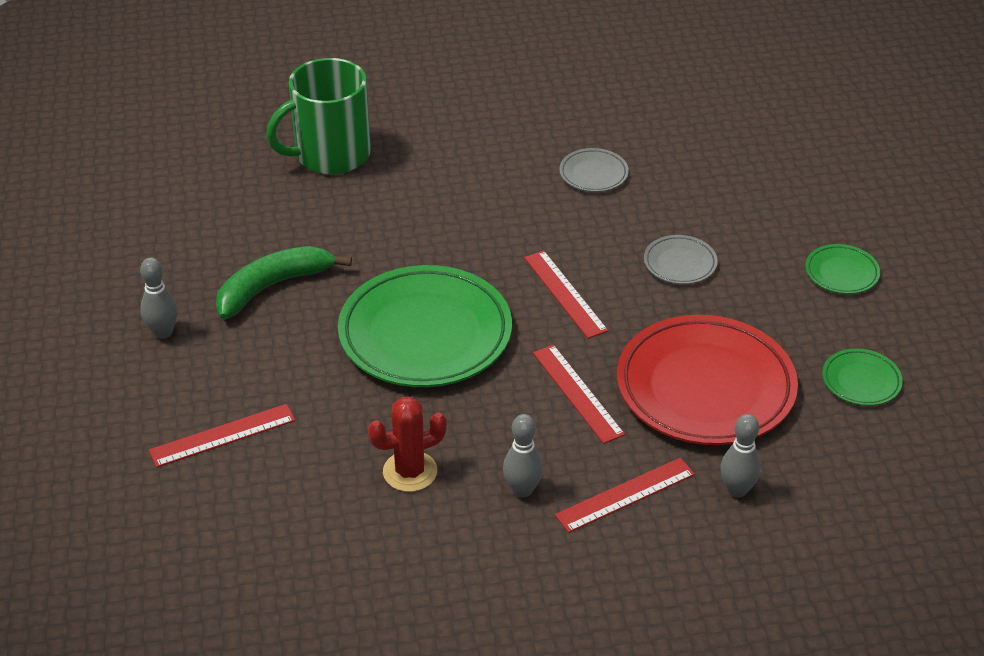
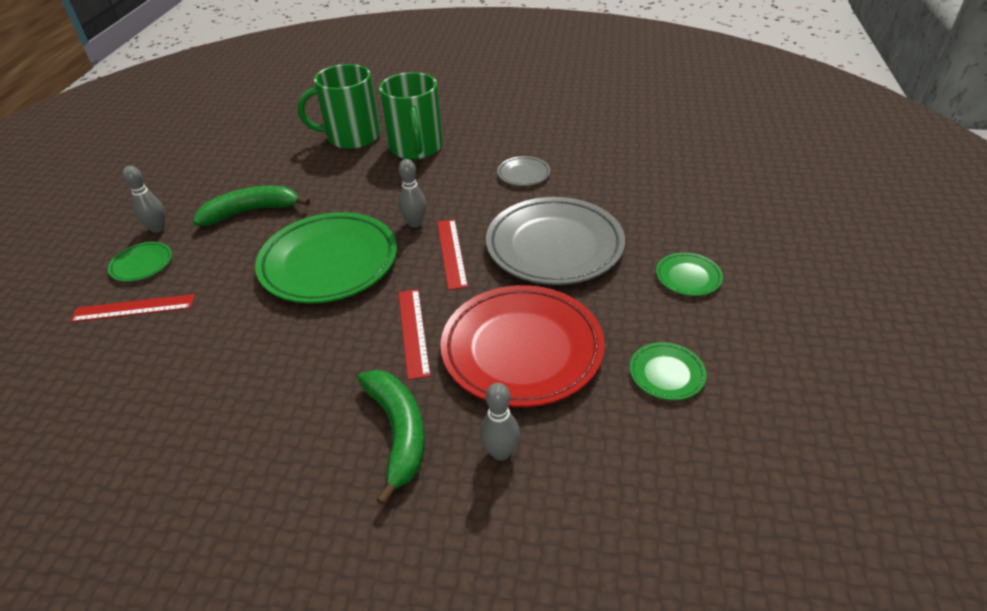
camera: 20 degrees right, 0 degrees up
red cactus [368,397,447,492] -> none
grey bowling pin [503,414,543,498] -> grey bowling pin moved to [398,159,426,227]
red ruler [555,458,695,533] -> green banana [357,370,425,506]
grey plate [644,235,718,284] -> grey plate [486,197,625,285], size x2.26
none -> green plate [108,242,172,282]
none -> green mug [379,72,443,160]

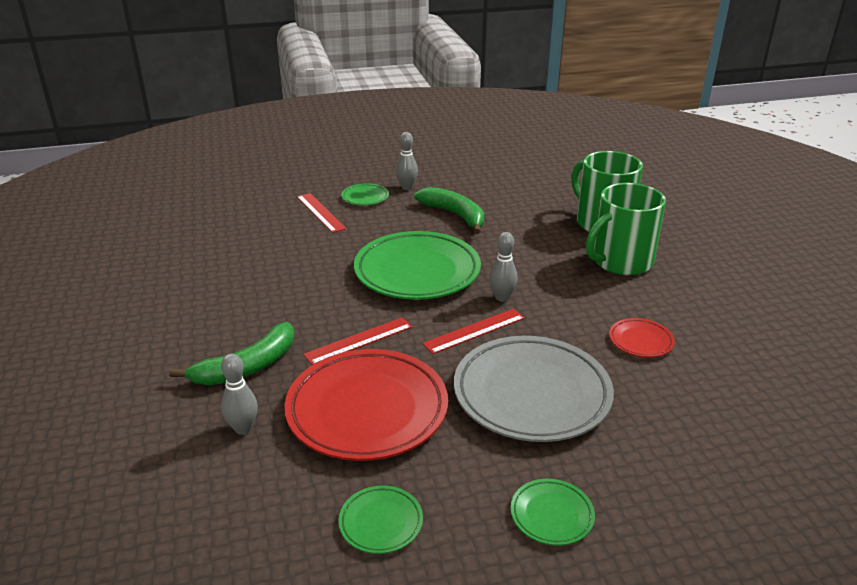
camera: 65 degrees right, 10 degrees down
grey plate [497,156,550,186] -> red plate [609,318,675,357]

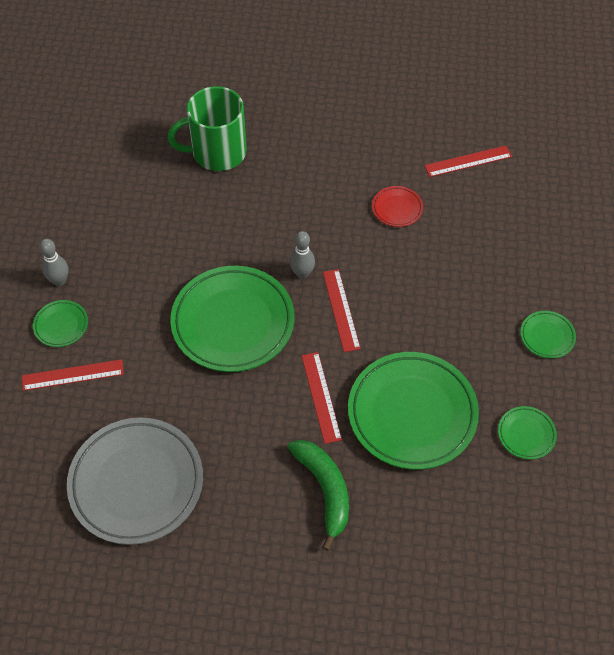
camera: 70 degrees left, 25 degrees up
grey bowling pin [221,354,258,435] -> none
red plate [285,349,448,461] -> green plate [348,352,479,470]
green banana [414,187,484,234] -> none
grey plate [454,336,614,442] -> grey plate moved to [67,418,203,545]
green mug [586,183,666,275] -> none
none -> red ruler [424,146,512,177]

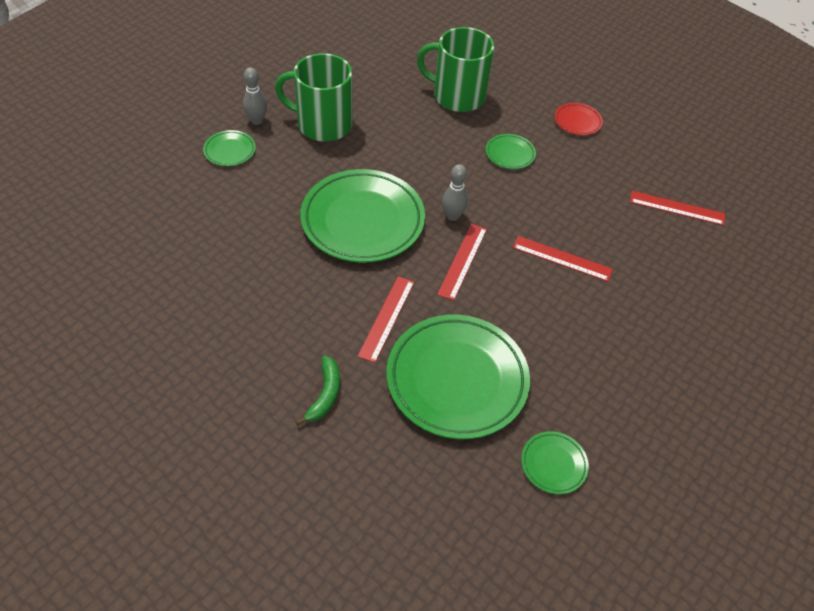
camera: 30 degrees right, 5 degrees down
red ruler [22,359,124,391] -> red ruler moved to [513,236,613,282]
grey plate [67,418,203,545] -> none
green banana [288,440,349,551] -> green banana [295,356,340,425], size x0.64
red plate [372,186,423,227] -> red plate moved to [554,103,603,136]
green plate [520,311,576,358] -> green plate moved to [486,134,536,169]
none -> green mug [275,53,353,142]

